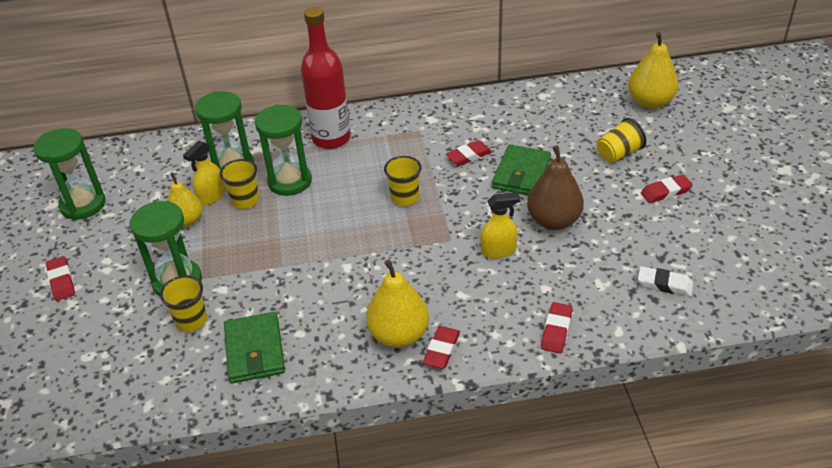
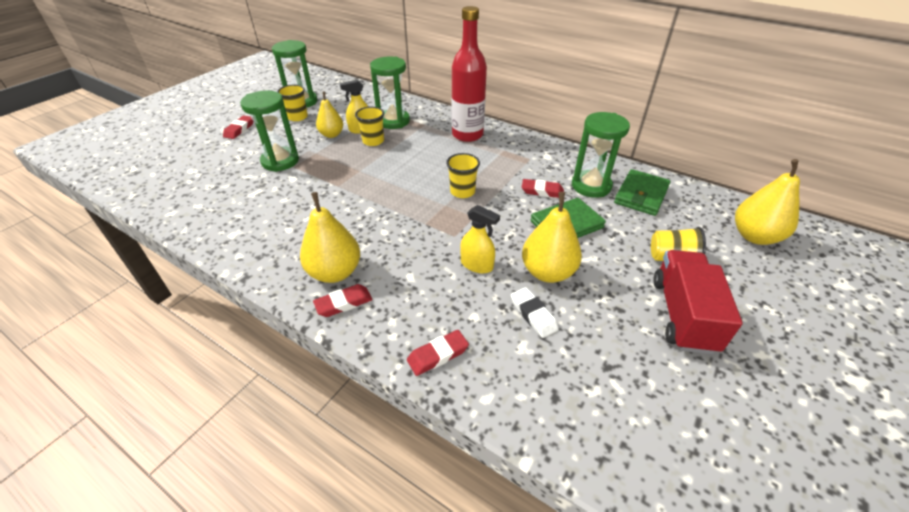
camera: 40 degrees right, 0 degrees up
yellow cup [160,275,207,332] -> yellow cup moved to [277,85,308,121]
green wallet [224,312,285,384] -> green wallet moved to [614,169,671,216]
green hourglass [255,104,312,196] -> green hourglass moved to [572,112,630,198]
brown pear [527,145,584,230] -> yellow pear [522,192,582,283]
white eraser [638,266,693,296] -> white eraser moved to [511,287,559,338]
red eraser [641,175,693,203] -> red truck [653,250,743,354]

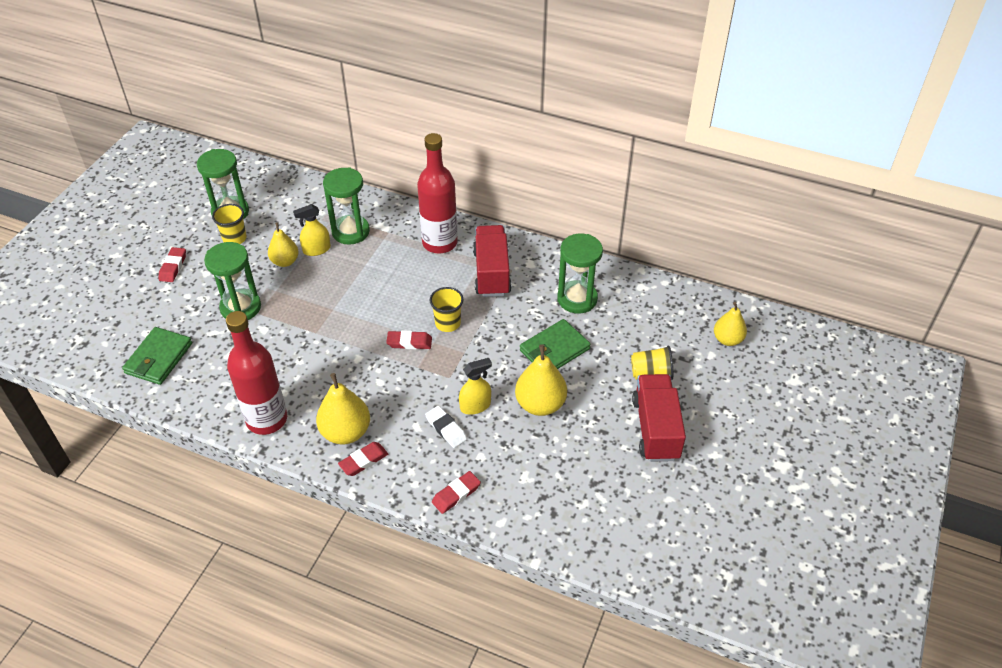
camera: 10 degrees left, 5 degrees up
yellow cup [355,107,384,146] -> none
yellow spray bottle [460,205,500,273] -> yellow spray bottle turned 45 degrees counterclockwise [459,358,492,415]
white eraser [511,287,559,338] -> white eraser moved to [425,406,467,448]
red eraser [522,179,564,198] -> red eraser moved to [386,330,432,350]
green wallet [614,169,671,216] -> green wallet moved to [122,327,192,385]
yellow pear [735,159,800,245] -> yellow pear [714,302,747,346], size x0.66
none -> red bottle [226,311,287,435]
none -> red truck [473,225,512,297]

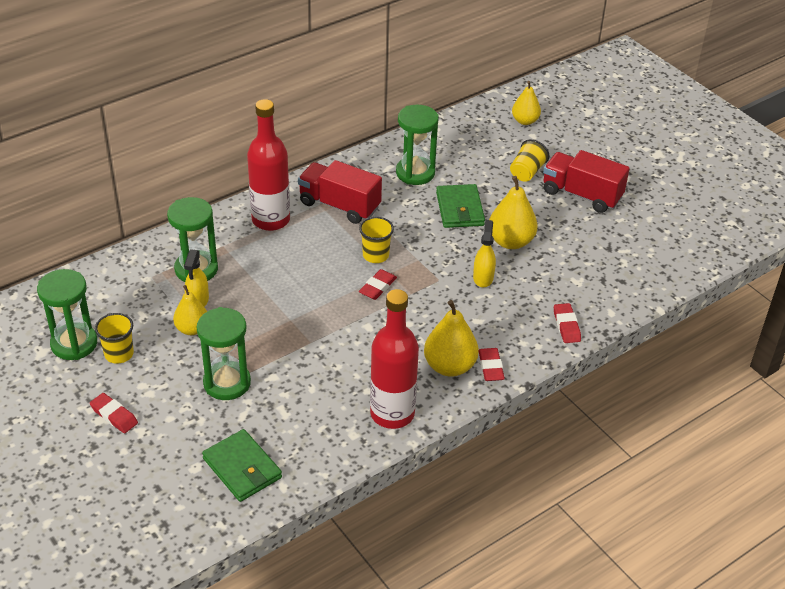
camera: 60 degrees left, 5 degrees down
white eraser [425,406,467,448] -> none

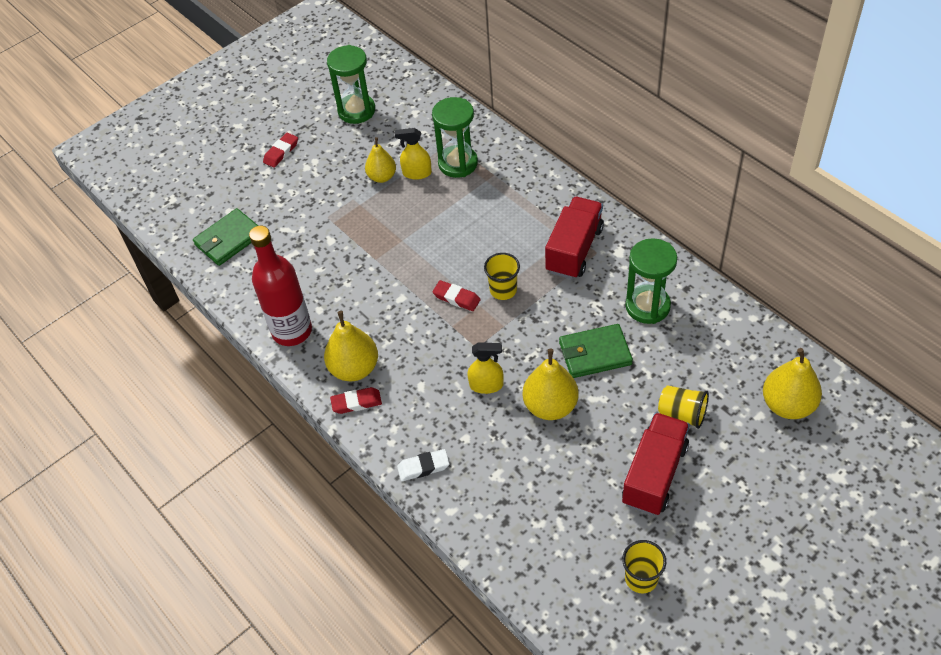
camera: 90 degrees right, 10 degrees up
yellow cup [95,313,134,364] -> yellow cup moved to [622,540,666,593]
green hourglass [197,307,251,400] -> none
red bottle [247,99,290,231] -> none
yellow pear [512,81,541,125] -> yellow pear [763,348,822,419], size x1.51
red eraser [554,303,581,343] -> white eraser [397,449,450,481]

